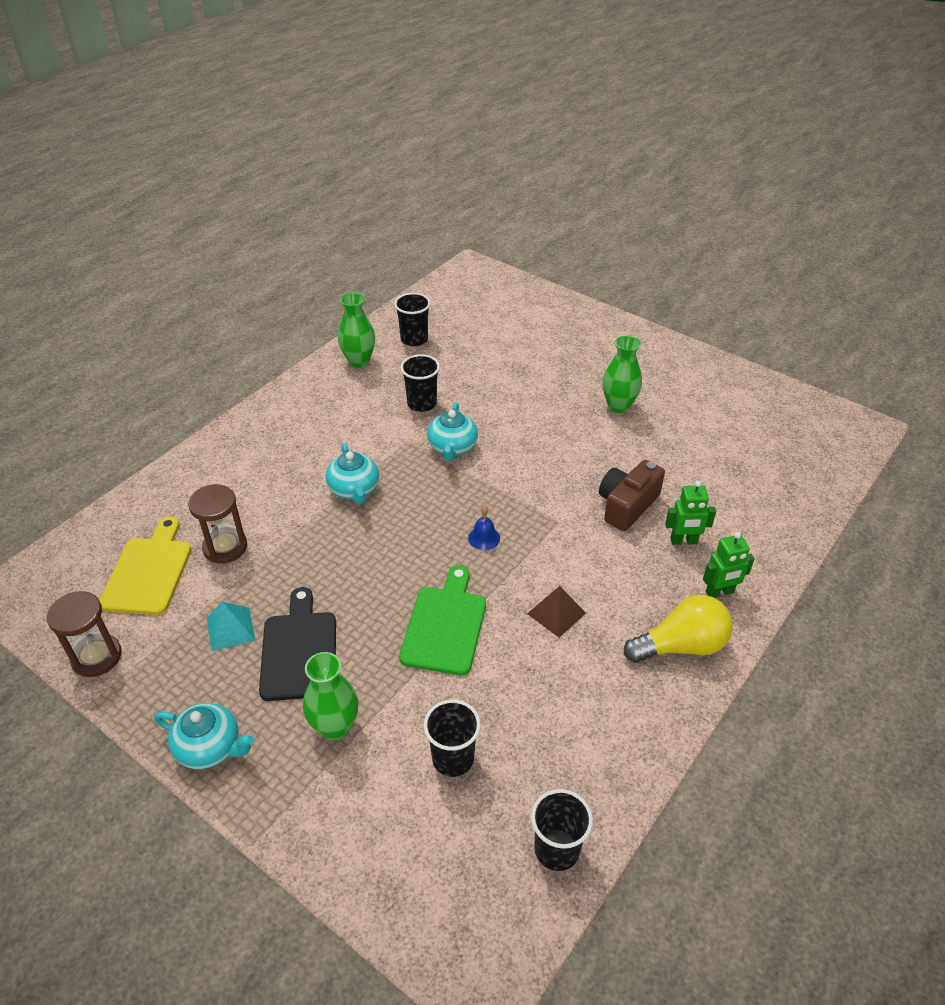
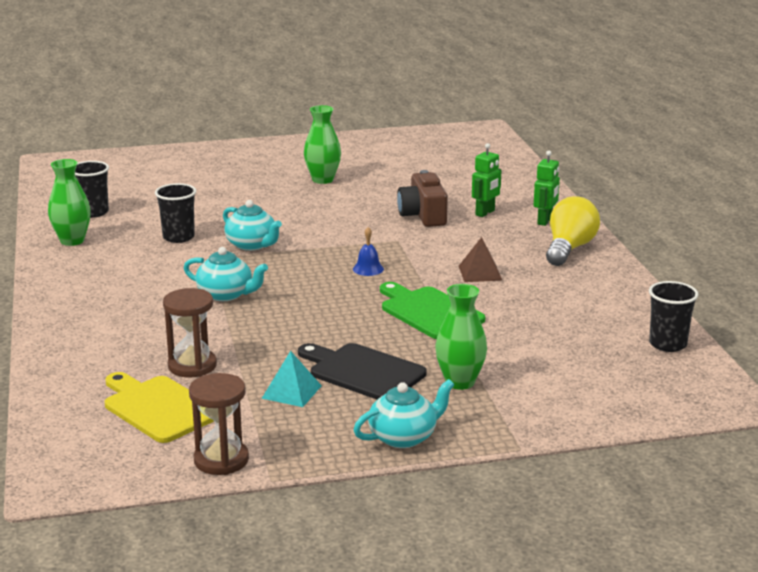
camera: 50 degrees left, 20 degrees down
black cup [424,700,481,777] -> none

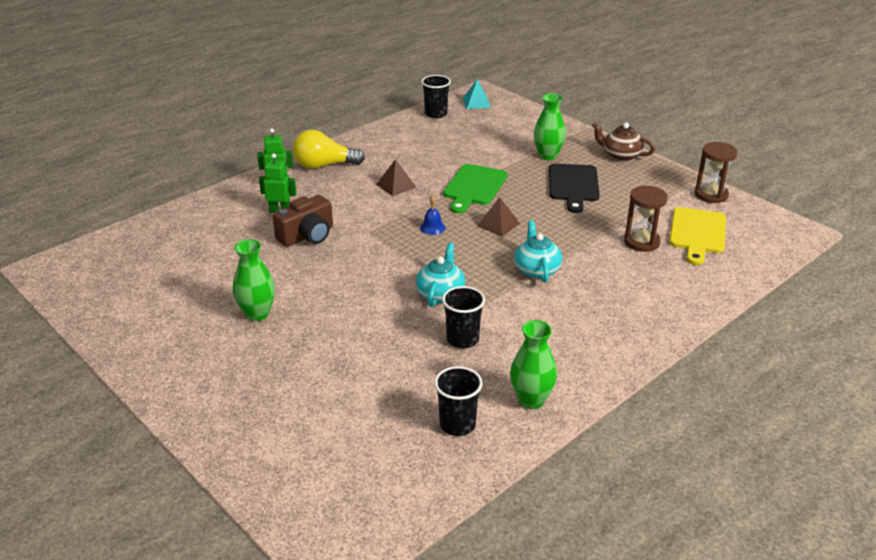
camera: 120 degrees left, 10 degrees up
turquoise pyramid [261,351,322,407] -> turquoise pyramid moved to [462,79,491,109]
turquoise teapot [353,379,455,448] -> brown teapot [592,122,655,161]
none -> brown pyramid [477,197,520,237]

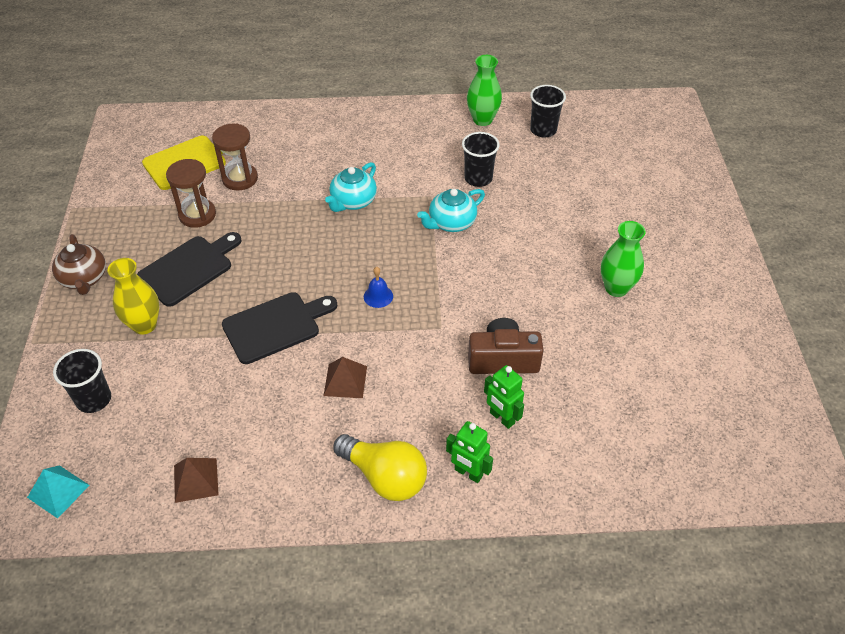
camera: 140 degrees left, 15 degrees up
black cup [421,75,451,118] -> black cup moved to [53,349,111,413]
green cutting board [443,164,507,214] -> black cutting board [222,292,337,364]
brown pyramid [477,197,520,237] -> brown pyramid moved to [174,458,219,503]
green vase [534,93,566,160] -> yellow vase [108,258,159,335]
brown hourglass [695,142,738,203] -> brown hourglass moved to [166,159,216,228]

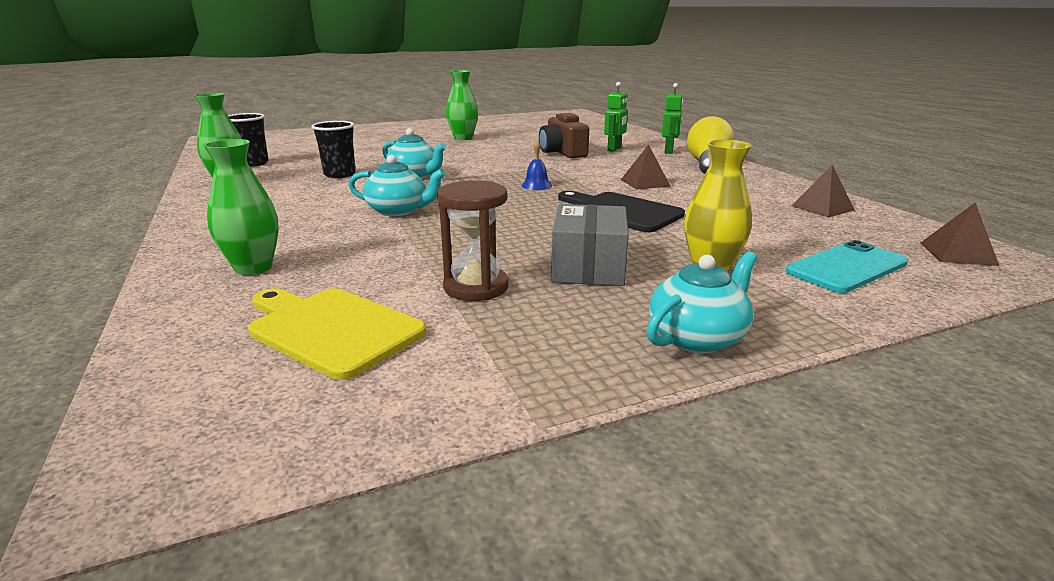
camera: 110 degrees left, 25 degrees down
turquoise pyramid [27,465,90,519] -> brown pyramid [921,203,999,266]
brown teapot [52,234,106,295] -> turquoise teapot [647,251,757,353]
black cup [53,349,111,413] -> turquoise phone [786,240,908,293]
black cutting board [137,232,242,307] -> grey box [551,204,629,286]
brown hourglass [212,124,258,191] -> none
none -> green vase [203,139,279,275]

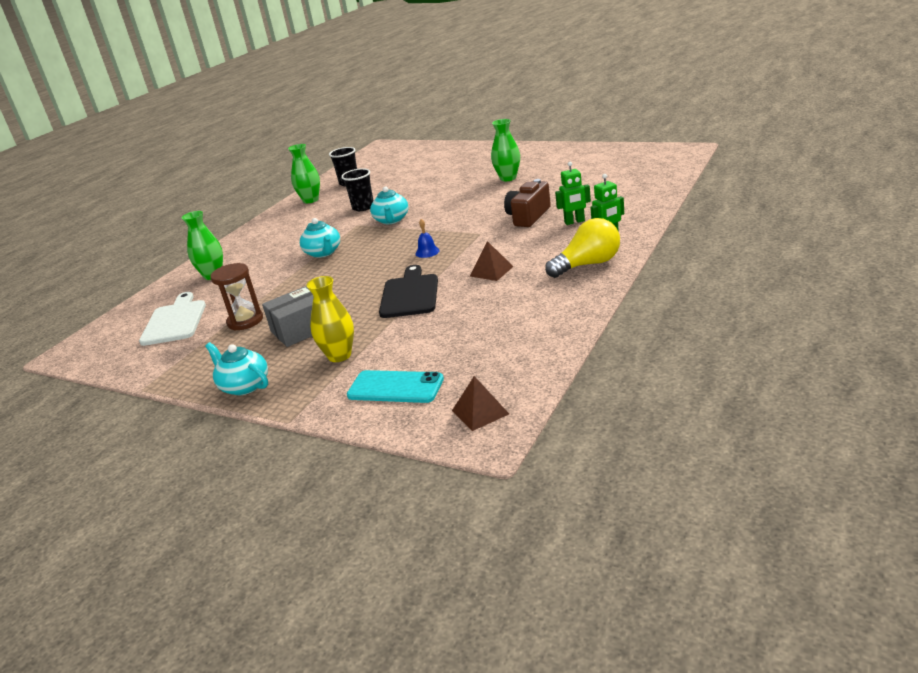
camera: 55 degrees right, 5 degrees up
yellow cutting board [248,288,427,380] -> white cutting board [139,292,206,346]
turquoise teapot [647,251,757,353] -> turquoise teapot turned 150 degrees counterclockwise [205,342,268,395]
brown pyramid [791,165,855,218] -> none

